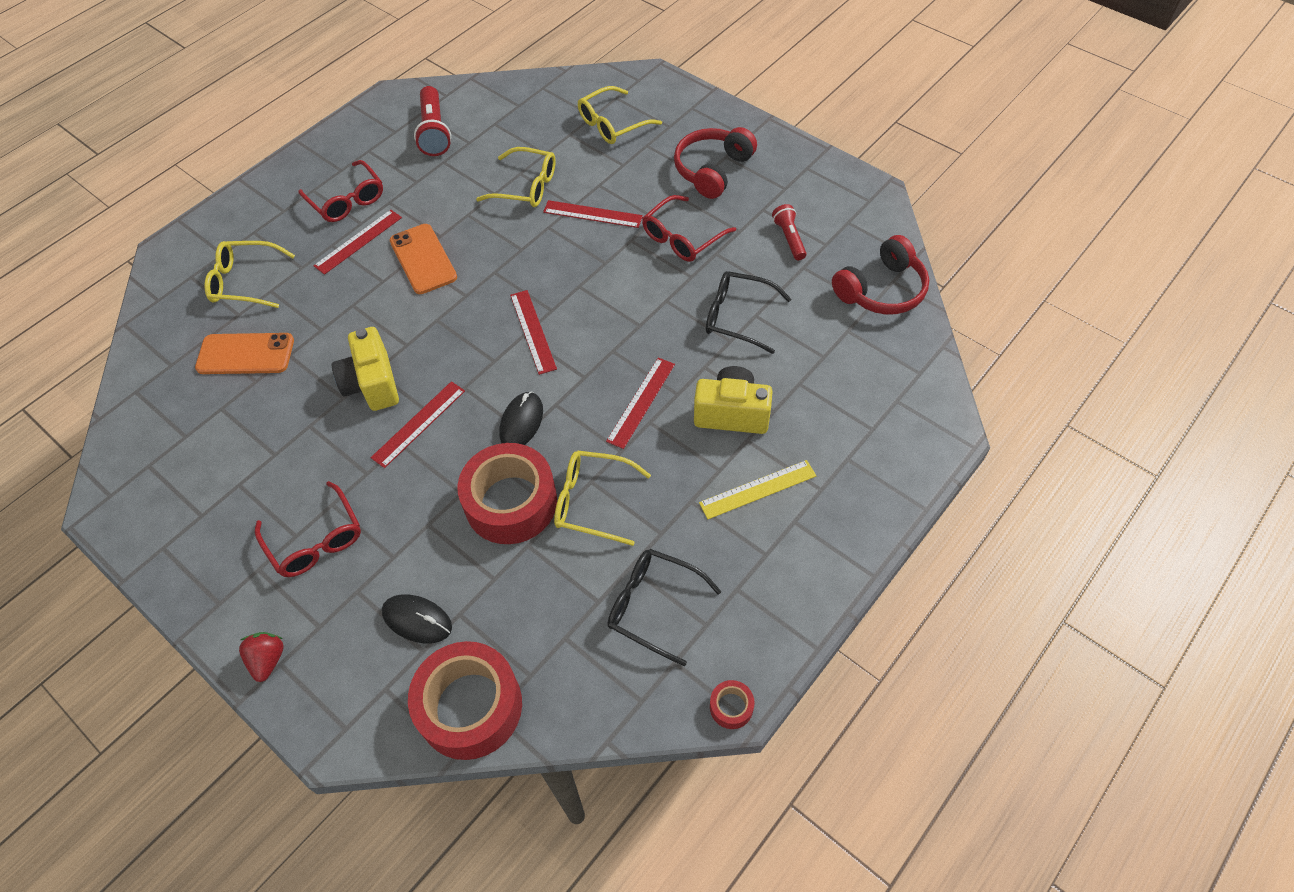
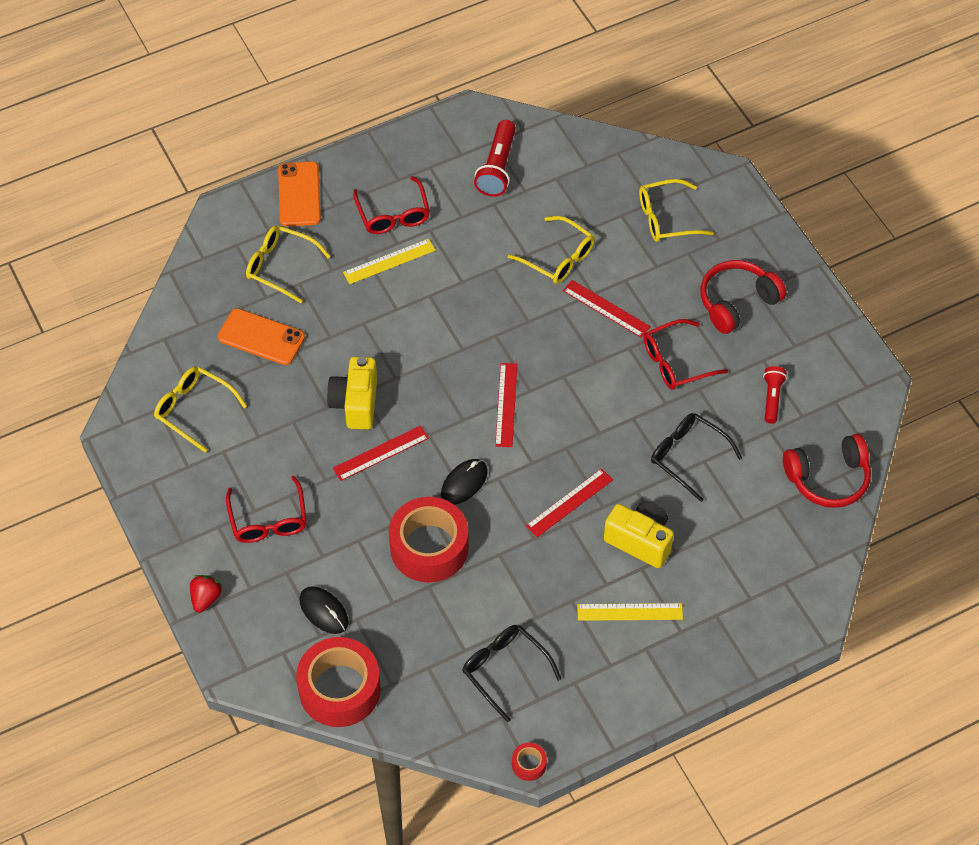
camera: 20 degrees right, 0 degrees up
red ruler [313,210,402,275] -> yellow ruler [343,239,436,284]
orange phone [390,224,457,294] -> orange phone moved to [278,161,321,227]
yellow glasses [554,451,651,546] -> yellow glasses moved to [154,367,247,453]

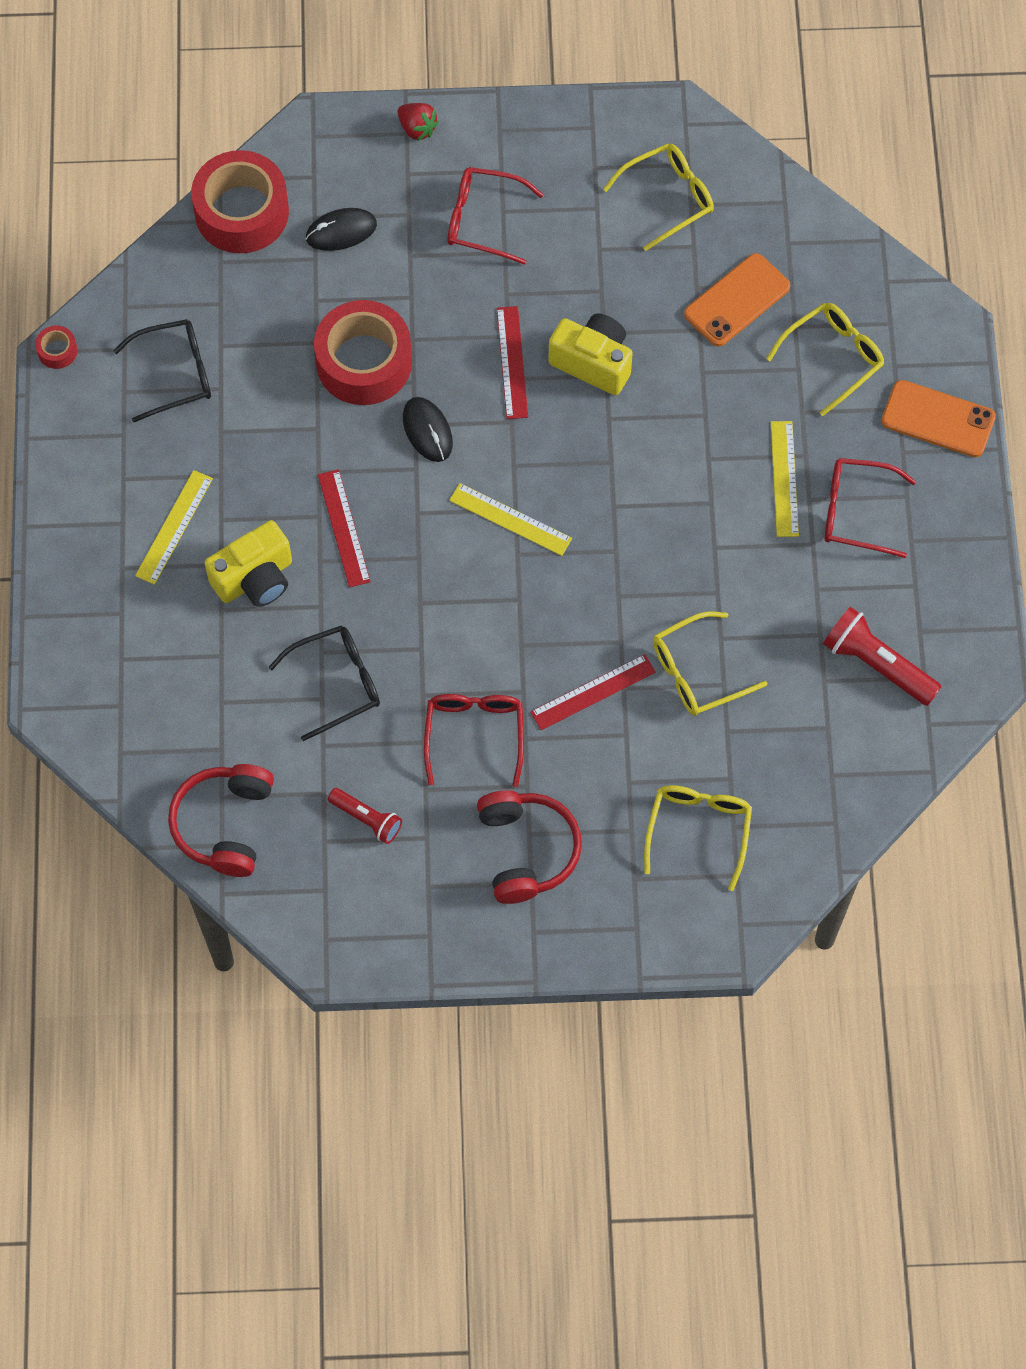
camera: 115 degrees right, 10 degrees up
red ruler [495,363,517,447] -> yellow ruler [449,483,572,556]

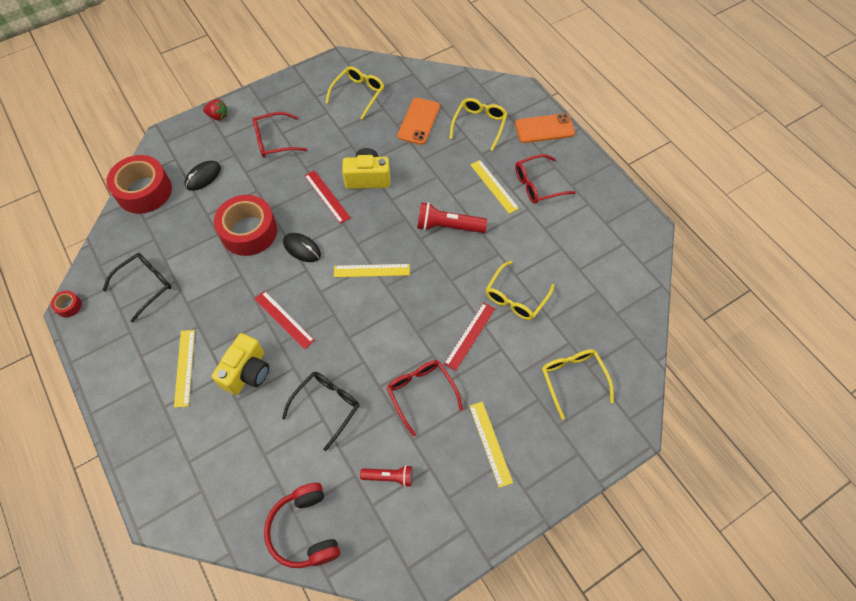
camera: 30 degrees left, 5 degrees down
red headphones [477,790,582,904] -> yellow ruler [469,402,513,488]
red flashlight [823,607,942,706] -> red flashlight moved to [417,202,487,233]

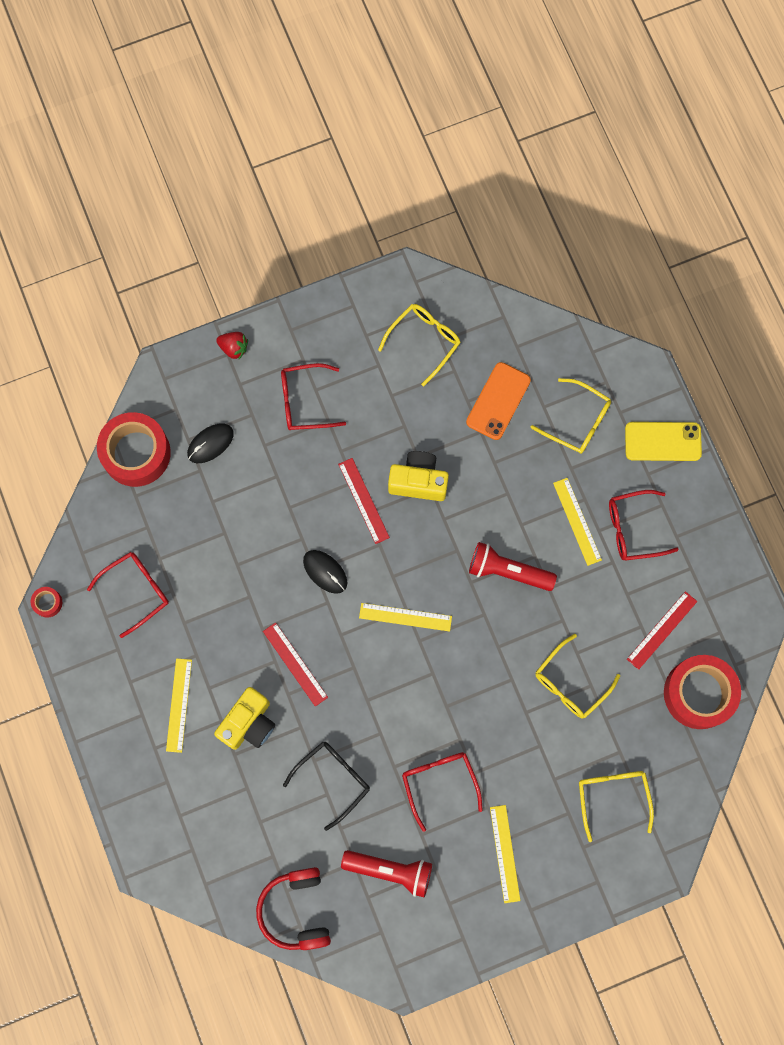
camera: 10 degrees right, 15 degrees up
black glasses [103,253,172,322] -> red glasses [87,552,169,638]
red tape [214,195,277,256] -> red tape moved to [664,655,741,729]
red flashlight [360,465,412,487] -> red flashlight [341,850,432,897], size x1.62
red ruler [444,303,495,371] -> red ruler moved to [627,591,697,670]
yellow glasses [449,98,507,151] -> yellow glasses turned 90 degrees clockwise [531,378,611,454]
orange phone [515,113,575,143] -> yellow phone [625,422,702,461]

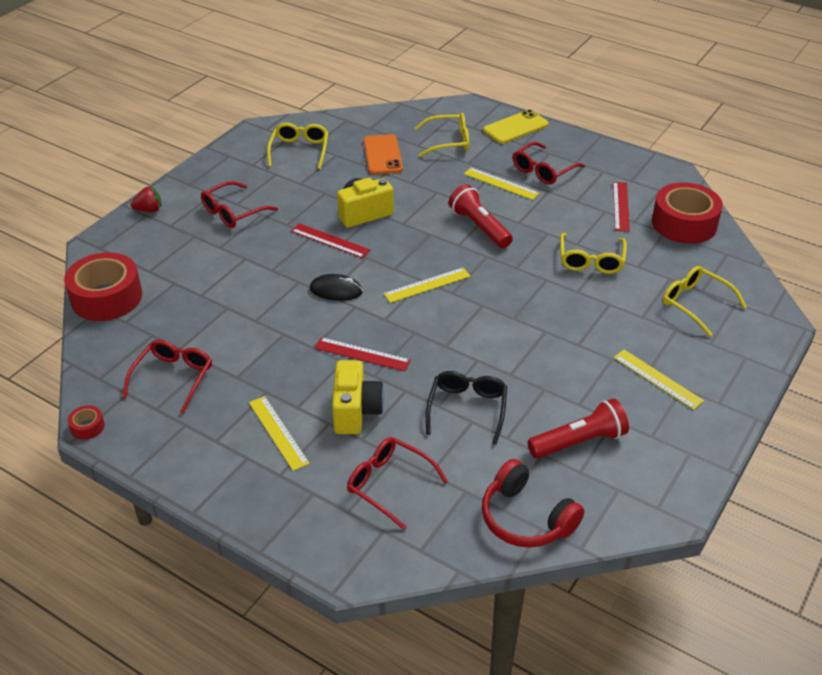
camera: 35 degrees left, 35 degrees down
black mouse [187,423,234,463] -> none
red glasses [402,752,483,832] -> red glasses moved to [347,437,448,530]
red flashlight [469,542,557,591] -> red flashlight turned 75 degrees clockwise [449,184,513,248]

